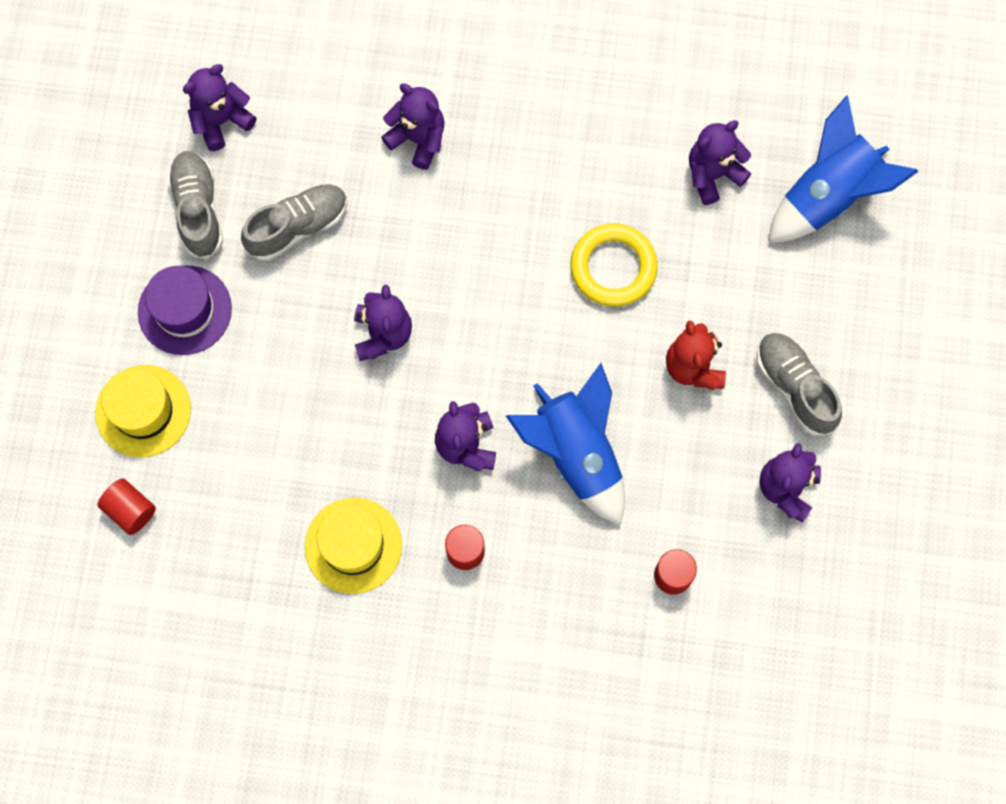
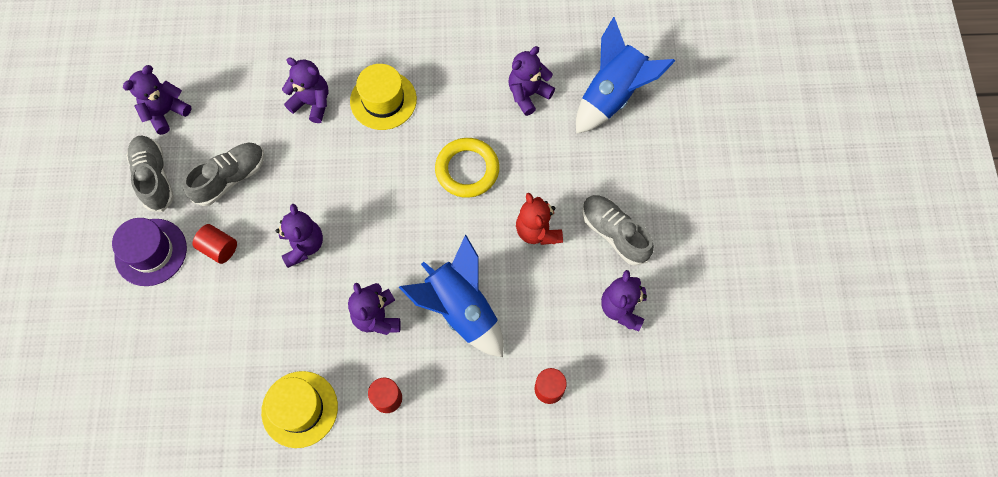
camera: 10 degrees left, 5 degrees down
yellow hat [95,365,191,457] -> yellow hat moved to [350,64,417,130]
red cylinder [97,478,156,535] -> red cylinder moved to [192,224,237,264]

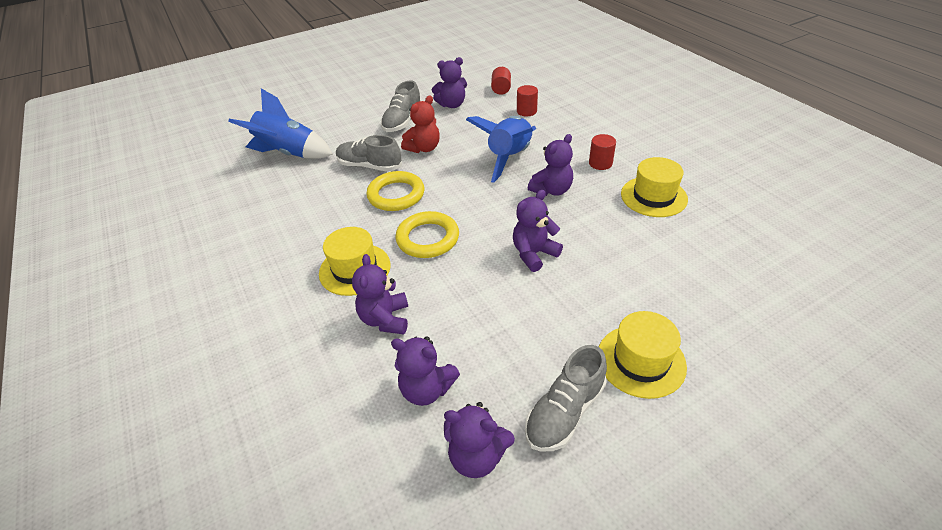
camera: 115 degrees left, 25 degrees down
purple hat [112,218,187,286] -> yellow hat [599,311,687,399]
grey shoe [183,143,265,206] -> grey shoe moved to [336,135,402,172]
red cylinder [192,224,237,264] -> red cylinder moved to [491,67,511,95]
purple teddy bear [508,46,555,116] -> purple teddy bear moved to [391,337,460,406]
none -> yellow ring [395,211,459,258]

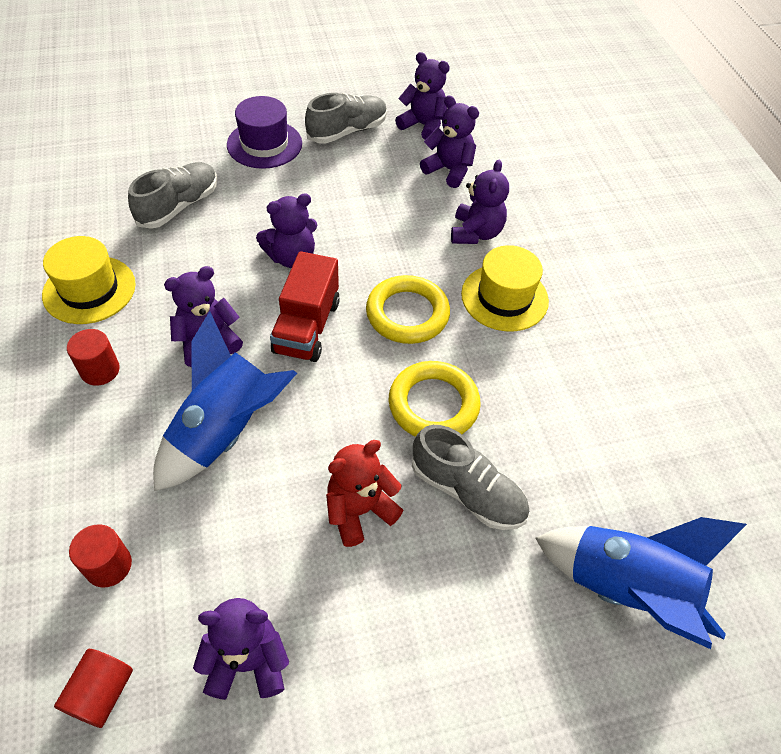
camera: 170 degrees left, 10 degrees up
grey shoe [381,80,421,132] -> grey shoe moved to [128,162,217,229]
yellow hat [599,311,687,399] -> purple hat [227,96,302,169]
none -> red truck [270,251,340,362]

